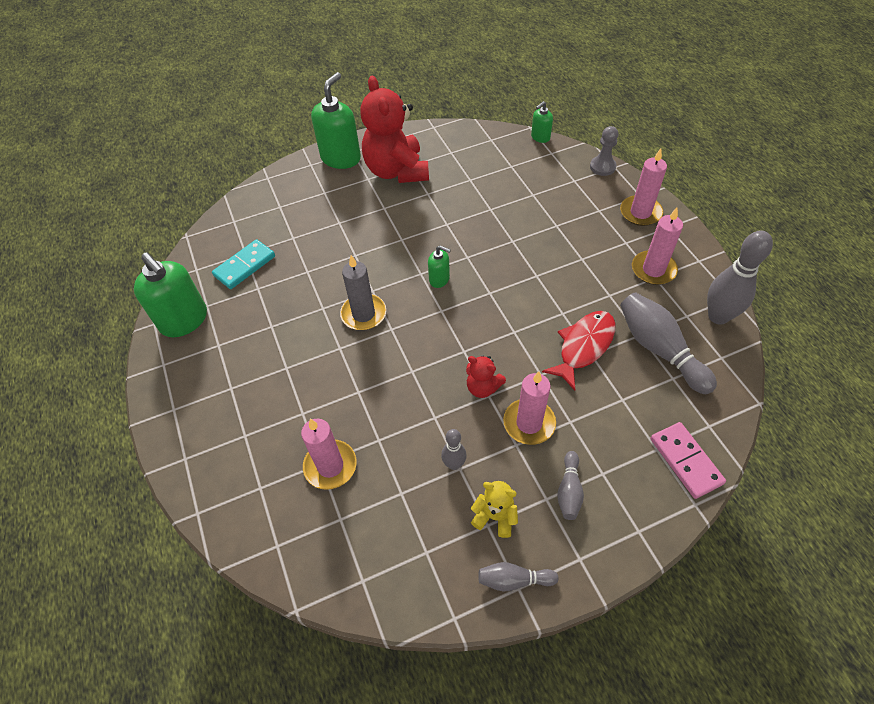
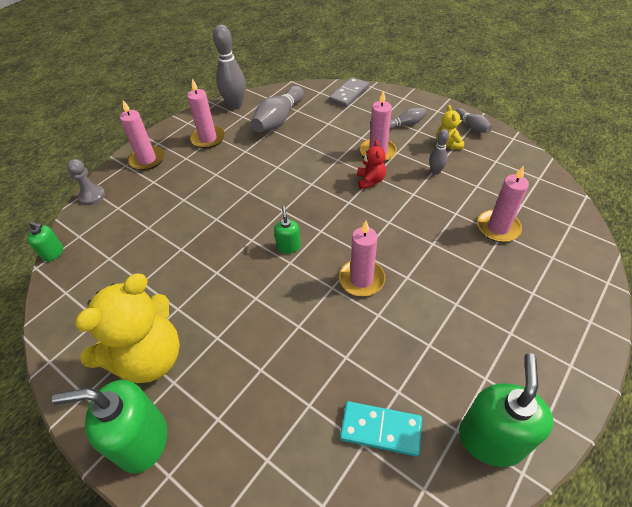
camera: 120 degrees left, 5 degrees down
grey candle [340,255,386,330] -> pink candle [339,221,385,296]
red teddy bear [360,76,429,183] -> yellow teddy bear [75,273,180,383]
red fish [542,311,615,390] -> none
pink domino [651,422,726,499] -> grey domino [329,77,369,107]

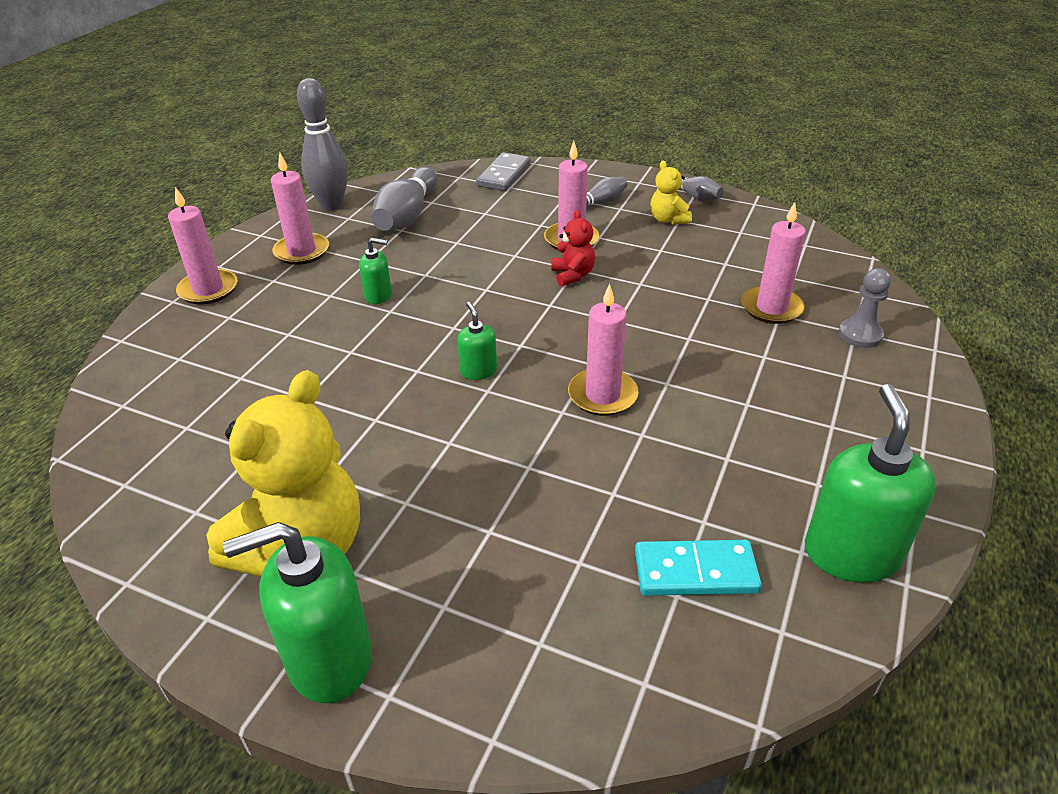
camera: 15 degrees left, 10 degrees down
green soap dispenser [28,221,63,262] -> green soap dispenser moved to [359,238,392,304]
grey pawn [67,159,105,205] -> grey pawn moved to [839,268,891,348]
grey bowling pin [429,129,449,175] -> none

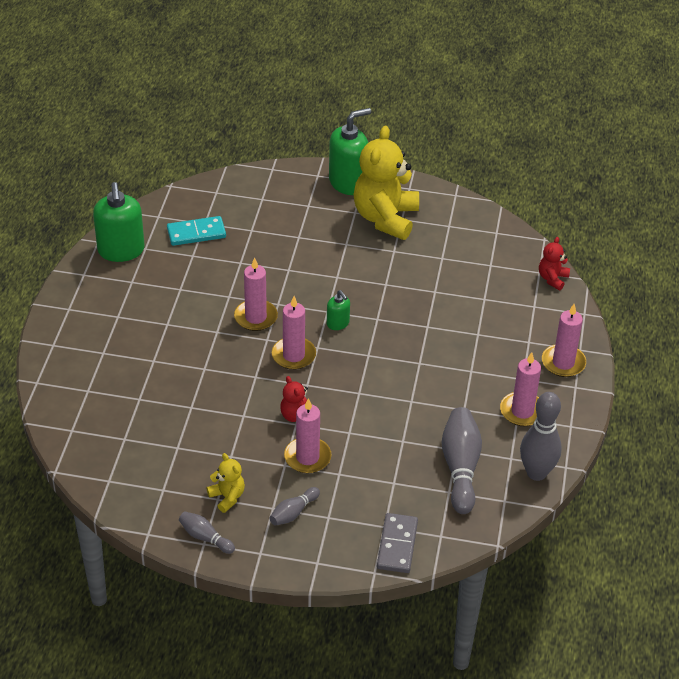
camera: 165 degrees right, 5 degrees up
green soap dispenser [359,238,392,304] -> none
pink candle [741,202,806,324] -> pink candle moved to [272,296,316,370]
grey pawn [839,268,891,348] -> none
none -> red teddy bear [539,237,570,290]

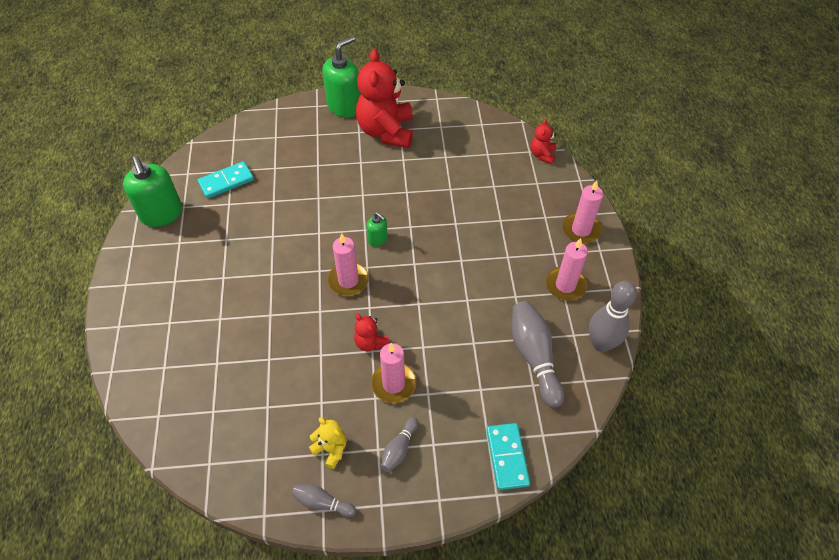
camera: 15 degrees left, 10 degrees up
pink candle [234,257,278,331] -> none
yellow teddy bear [354,126,419,240] -> red teddy bear [356,49,413,148]
grey domino [377,513,418,573] -> turquoise domino [487,423,530,490]

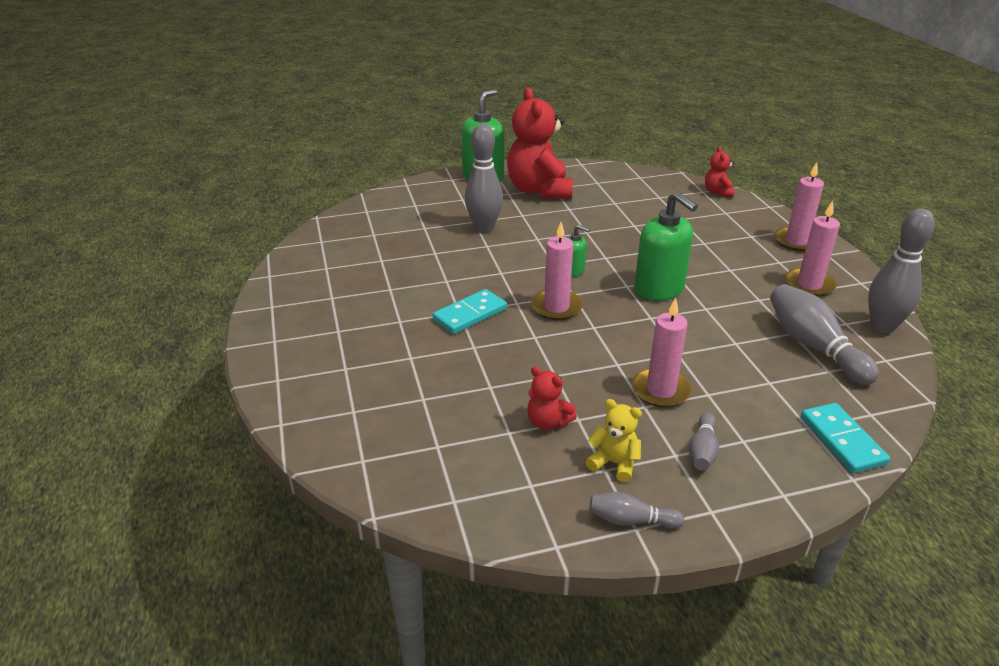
camera: 10 degrees left, 20 degrees down
green soap dispenser [123,156,182,227] -> green soap dispenser moved to [634,191,698,301]
turquoise domino [198,161,254,199] -> turquoise domino moved to [433,289,507,334]
red teddy bear [354,314,390,351] -> red teddy bear moved to [527,366,577,430]
none -> grey bowling pin [465,124,503,233]

